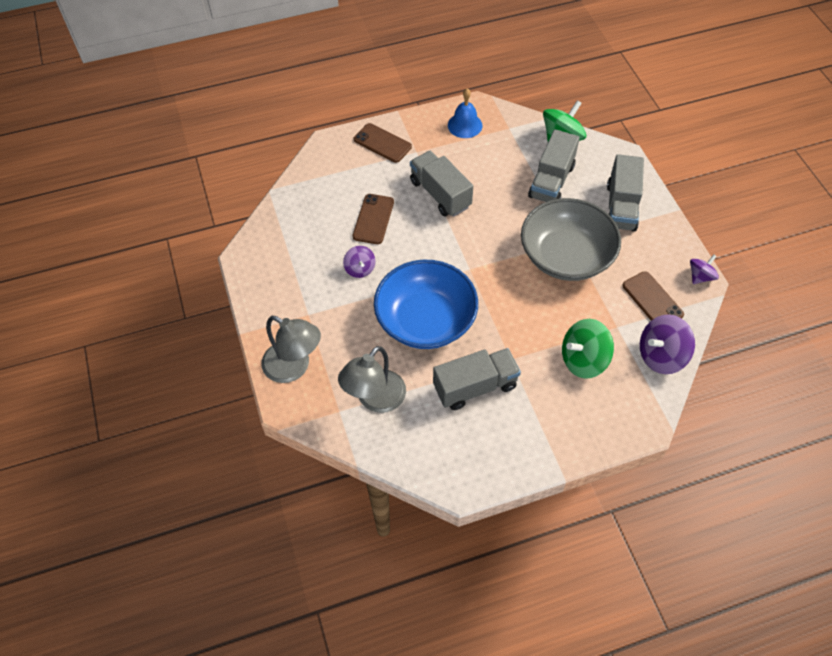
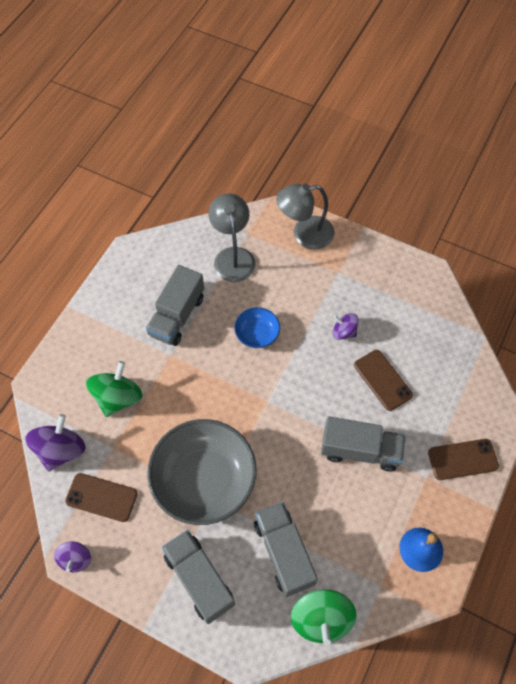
camera: 135 degrees right, 5 degrees up
blue bowl [374,260,478,349] -> blue bowl [234,307,280,348], size x0.47

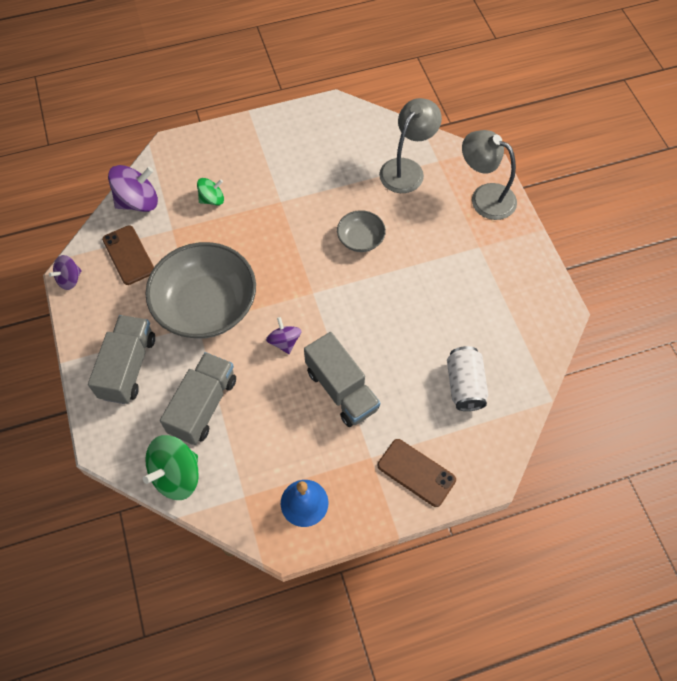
camera: 45 degrees right, 0 degrees up
green spinning top [86,361,142,417] -> green spinning top [197,178,224,205], size x0.59
grey truck [146,265,204,346] -> none
blue bowl [234,307,280,348] -> grey bowl [337,210,386,252]
purple spinning top [332,313,358,340] -> purple spinning top moved to [266,317,301,354]
brown phone [354,350,413,411] -> none
none -> white can [447,346,488,411]

